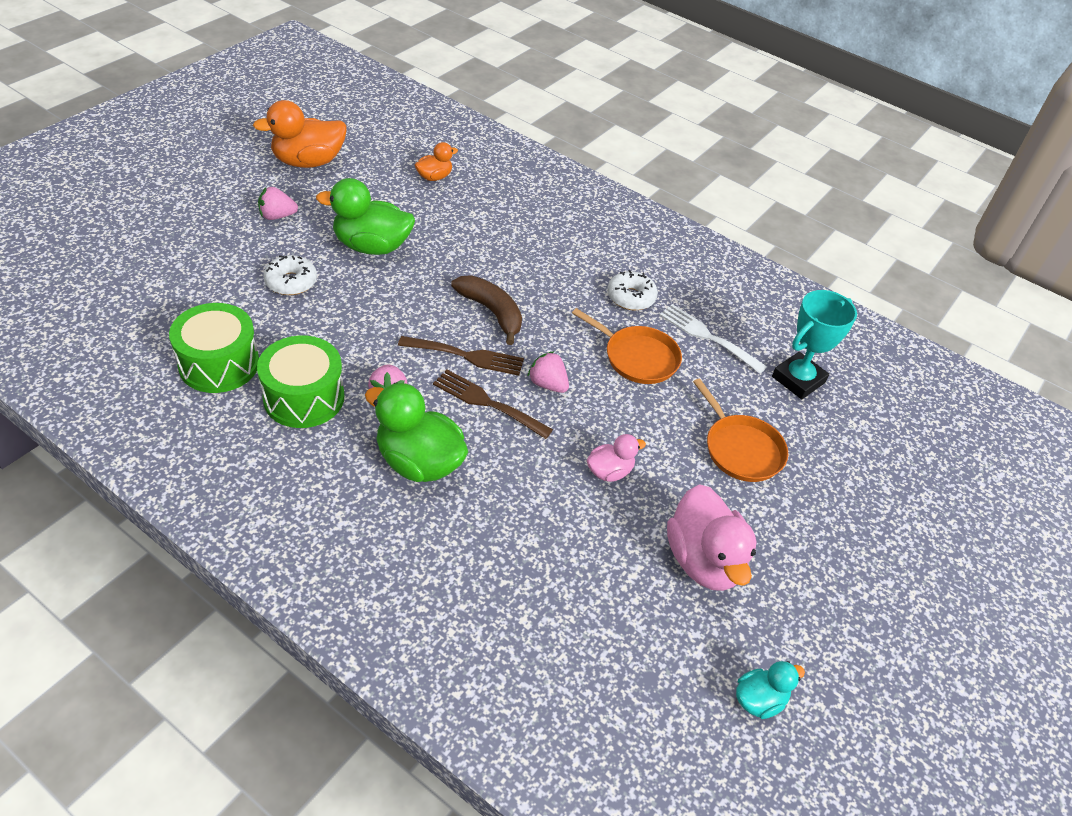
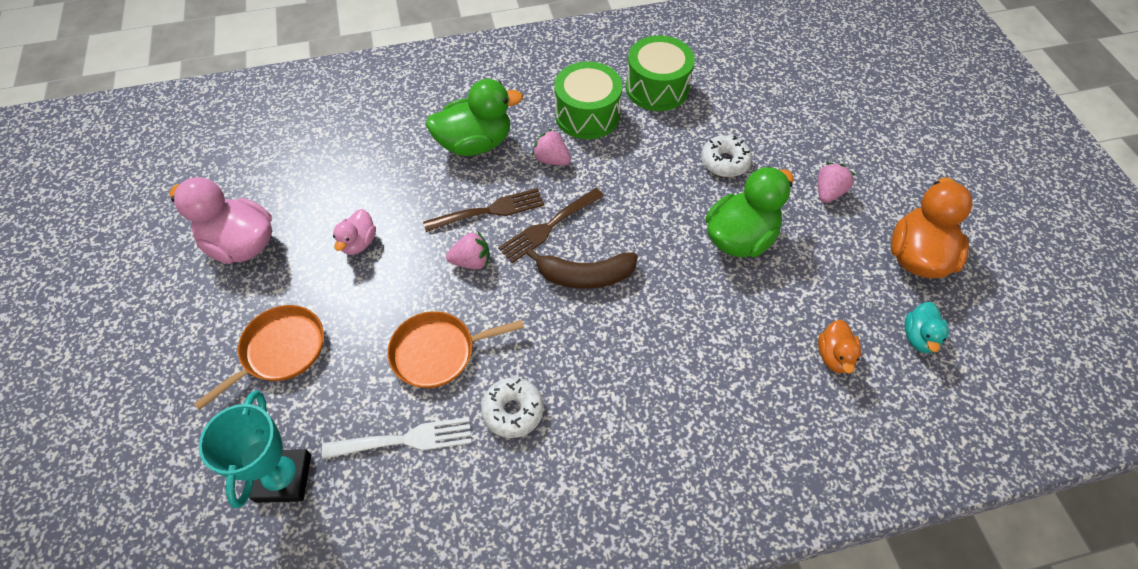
camera: 135 degrees right, 10 degrees up
orange pan [693,378,788,482] -> orange pan turned 120 degrees clockwise [194,305,324,410]
turquoise duck [736,661,805,719] -> turquoise duck moved to [905,302,949,353]

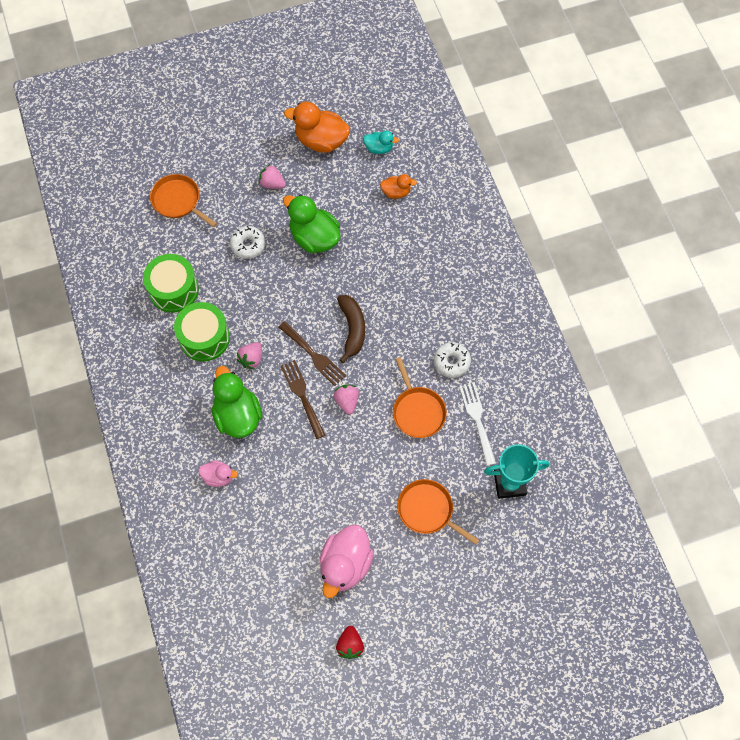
camera: 95 degrees left, 10 degrees up
pink duck [333,209,376,255] -> pink duck moved to [198,461,238,487]
none -> orange pan [150,174,217,227]
none -> red strawberry [336,626,364,659]

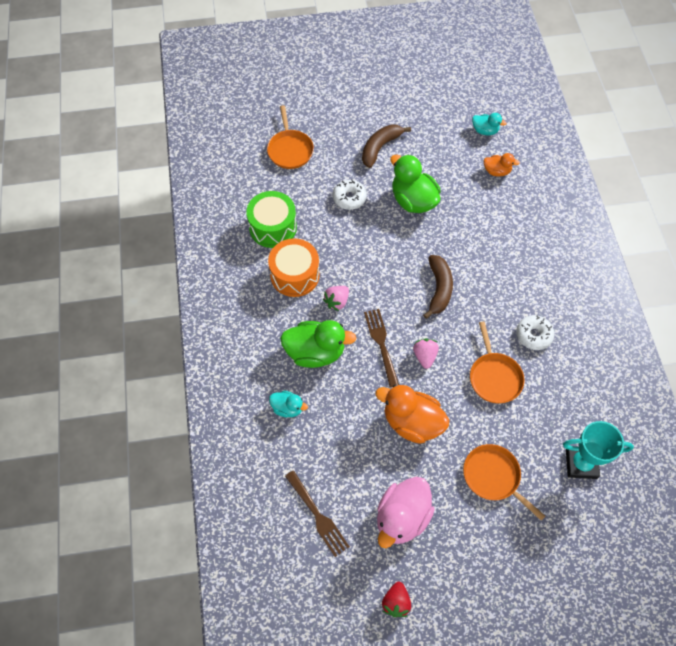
camera: 10 degrees right, 5 degrees down
orange pan [150,174,217,227] -> orange pan turned 150 degrees counterclockwise [267,105,314,169]
green drum [174,302,230,361] -> orange drum [268,238,320,297]
pink duck [198,461,238,487] -> turquoise duck [269,391,308,417]
green duck [212,366,262,438] -> green duck turned 105 degrees clockwise [280,320,356,368]
pink strawberry [259,164,286,189] -> brown banana [362,124,411,168]
brown fork [279,321,346,386] -> brown fork moved to [285,470,350,557]
orange duck [284,102,350,153] -> orange duck moved to [375,385,449,444]
white fork [459,382,496,466] -> none

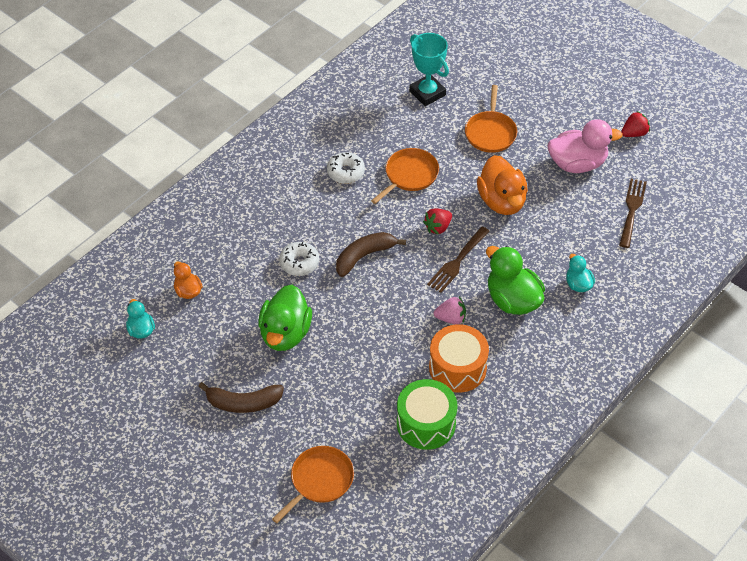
camera: 130 degrees left, 10 degrees down
white donut [333,179,367,210] -> white donut moved to [279,242,319,276]
pink strawberry [413,339,439,369] -> red strawberry [423,208,452,235]

